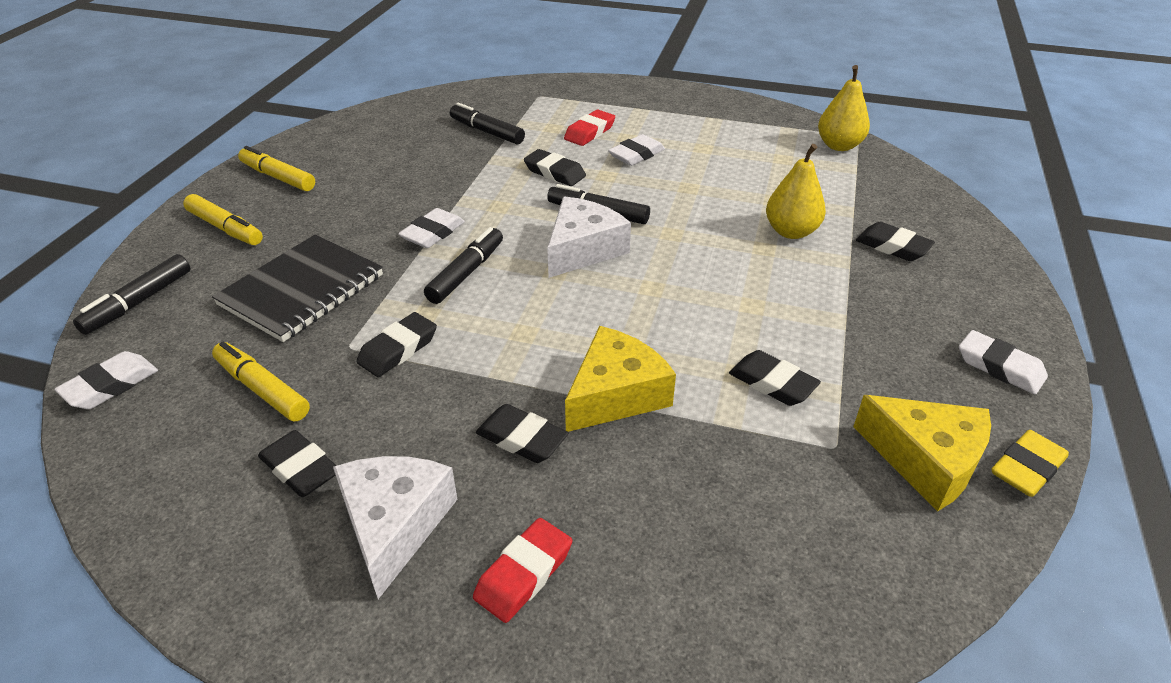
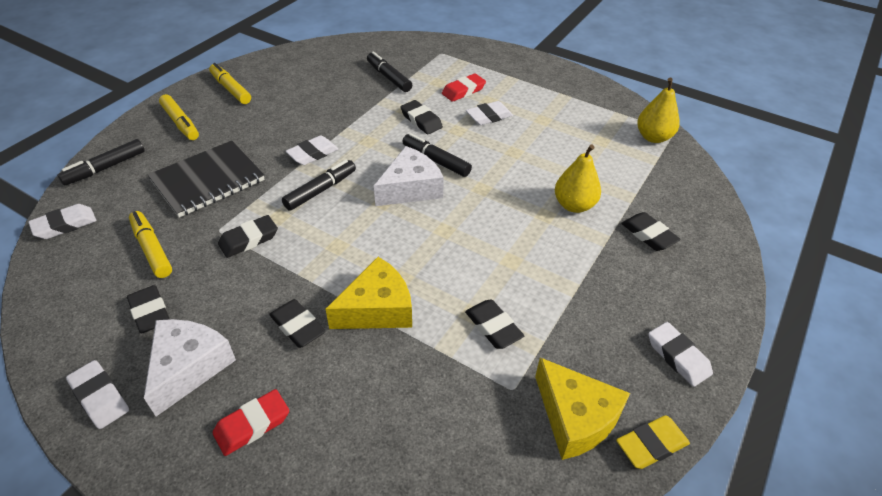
camera: 15 degrees right, 5 degrees up
none -> white eraser [66,360,129,429]

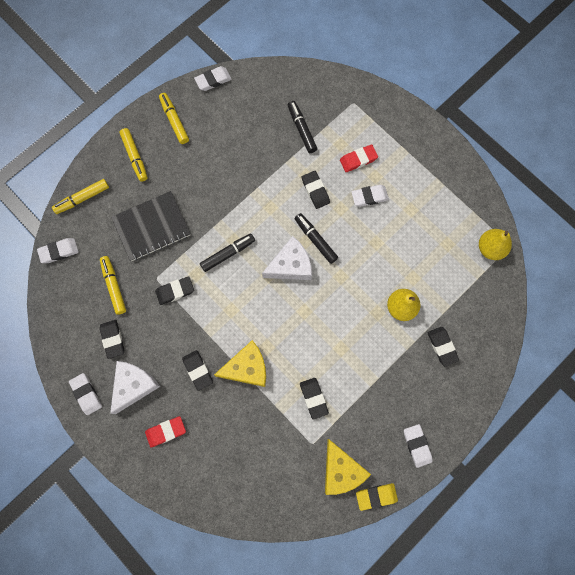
camera: 15 degrees right, 30 degrees up
black marker [57,139,145,185] -> yellow marker [52,179,109,214]
white eraser [286,135,338,165] -> white eraser moved to [194,66,232,91]

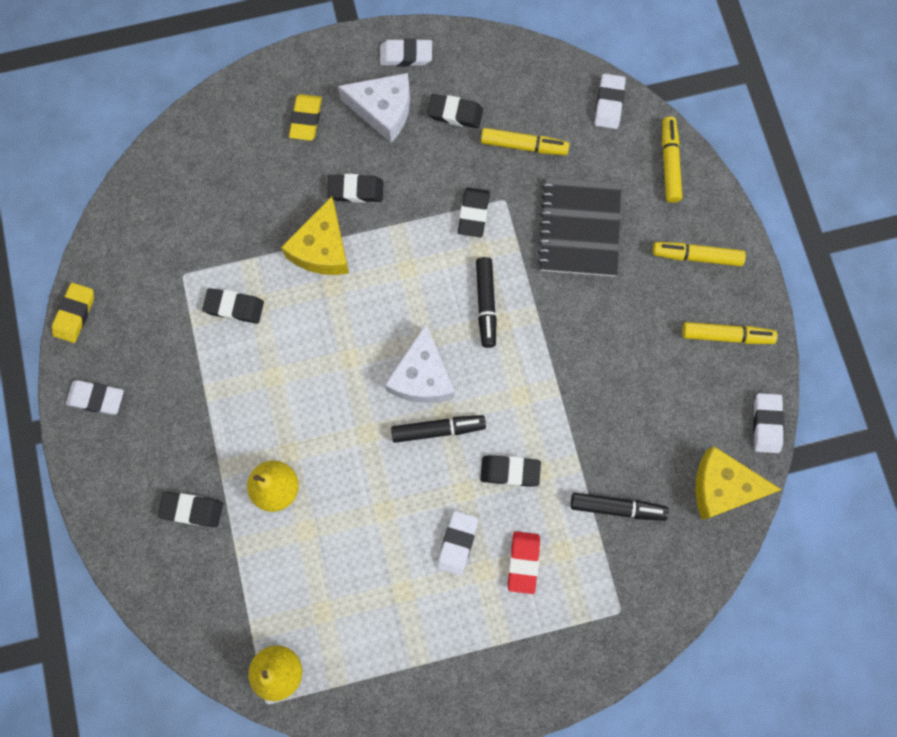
camera: 120 degrees right, 0 degrees up
white cheese [110,361,160,414] -> white cheese turned 45 degrees counterclockwise [338,73,410,143]
red eraser [145,416,186,448] -> yellow eraser [289,94,322,141]
yellow cheese [325,439,371,495] -> yellow cheese moved to [695,446,782,520]

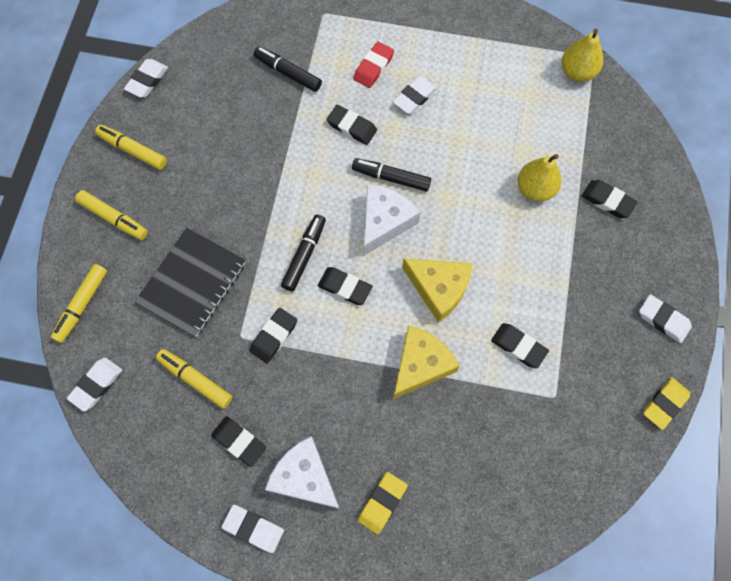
camera: 155 degrees left, 5 degrees down
black eraser [327,174,383,203] -> black eraser moved to [318,267,373,305]
yellow cheese [695,446,782,520] -> yellow cheese moved to [402,258,472,323]

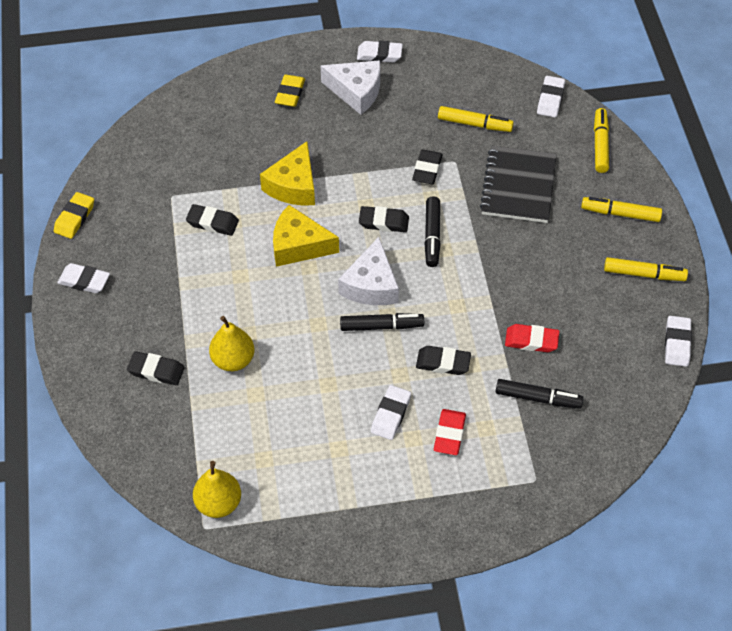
camera: 160 degrees right, 15 degrees down
black eraser [211,416,266,467] -> none
none -> red eraser [505,324,559,352]

